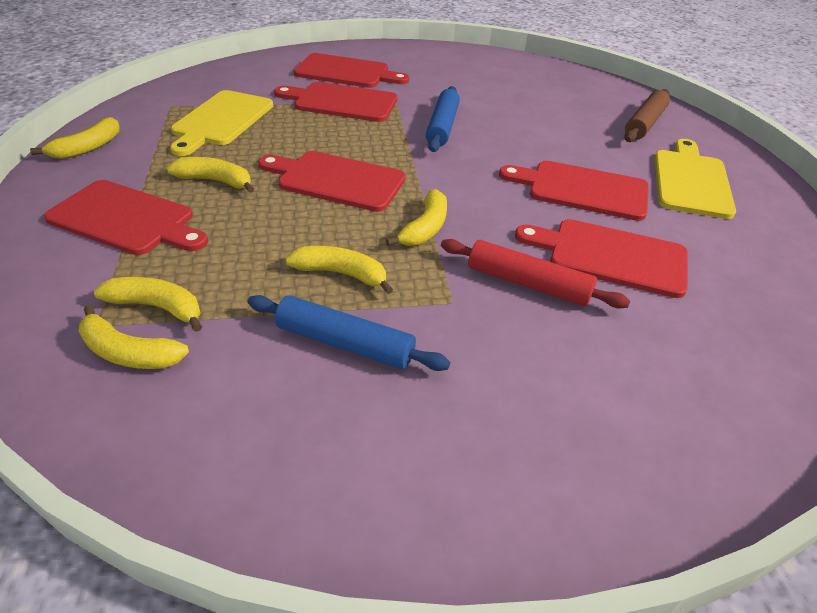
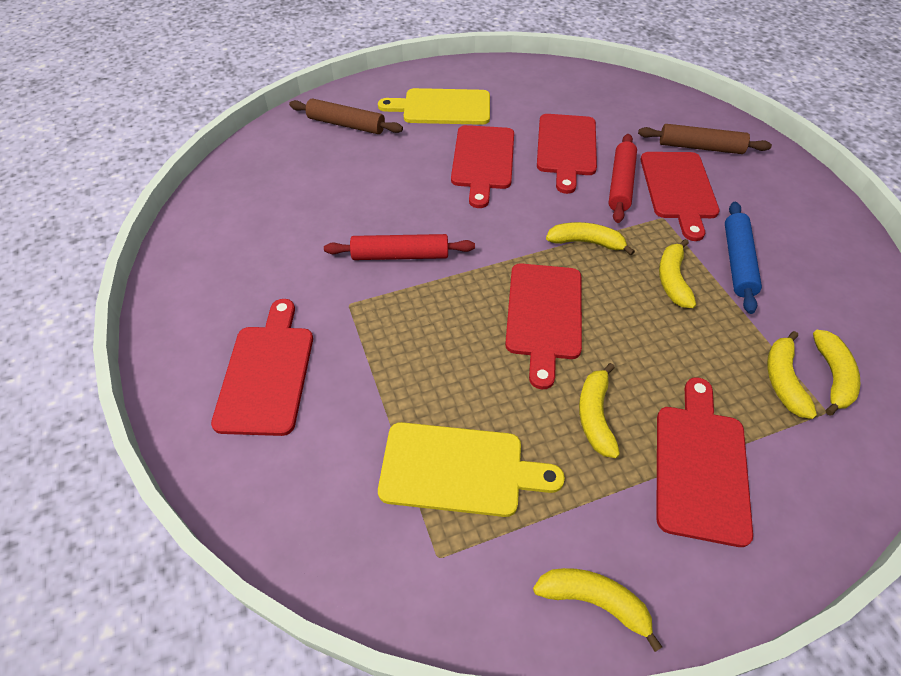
camera: 100 degrees left, 10 degrees up
red cutting board [274,82,397,122] -> red cutting board moved to [641,152,720,241]
blue rolling pin [426,86,460,152] -> red rolling pin [324,234,475,260]
none -> brown rolling pin [638,124,772,154]

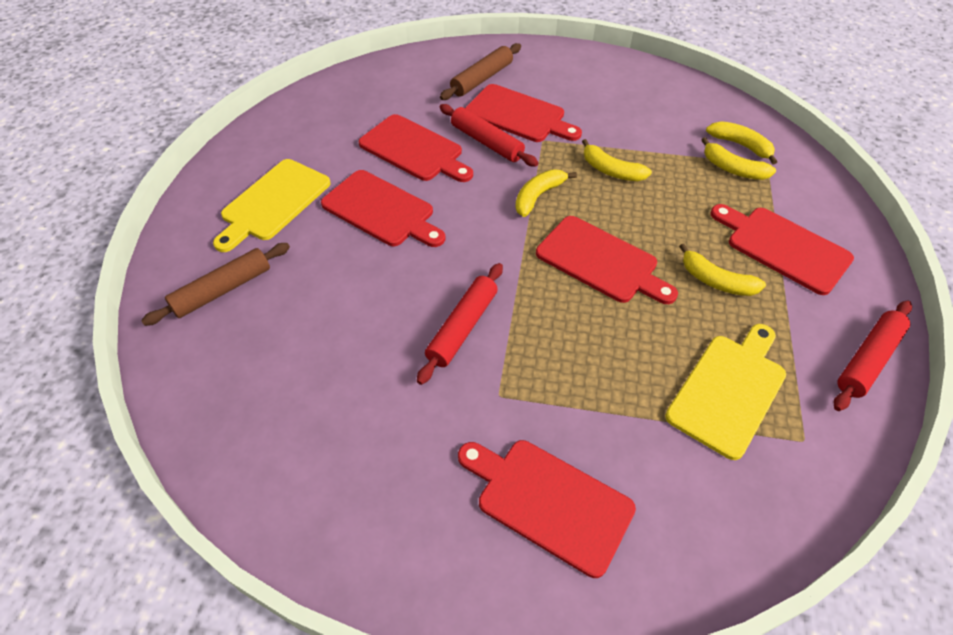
camera: 60 degrees left, 0 degrees up
yellow banana [533,568,662,652] -> red rolling pin [834,301,912,411]
blue rolling pin [725,202,762,314] -> none

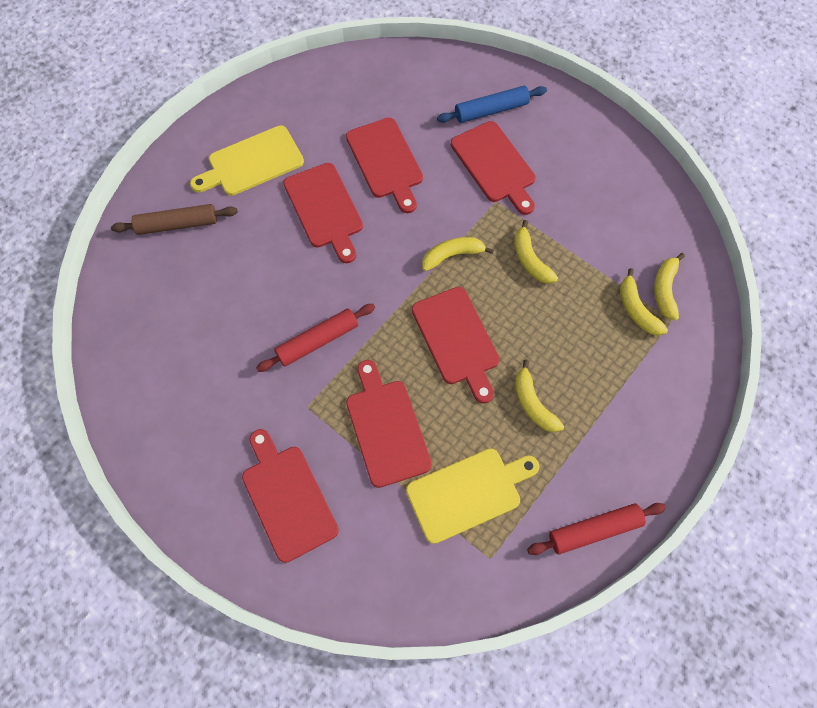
camera: 30 degrees right, 15 degrees up
brown rolling pin [440,43,521,100] -> blue rolling pin [437,86,547,123]
red rolling pin [440,104,539,167] -> none
yellow banana [706,121,777,165] -> yellow banana turned 150 degrees counterclockwise [654,253,685,321]
red cutting board [710,204,854,295] -> red cutting board moved to [346,360,432,488]

